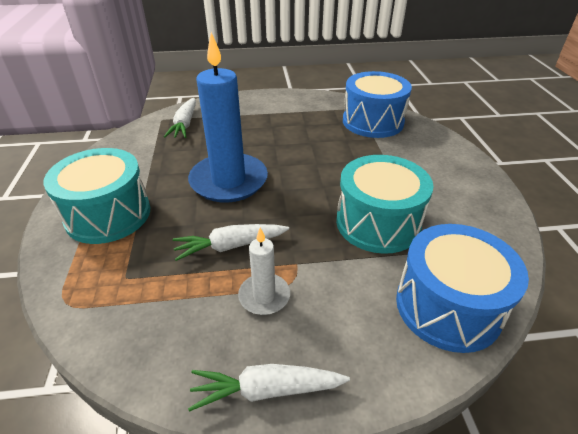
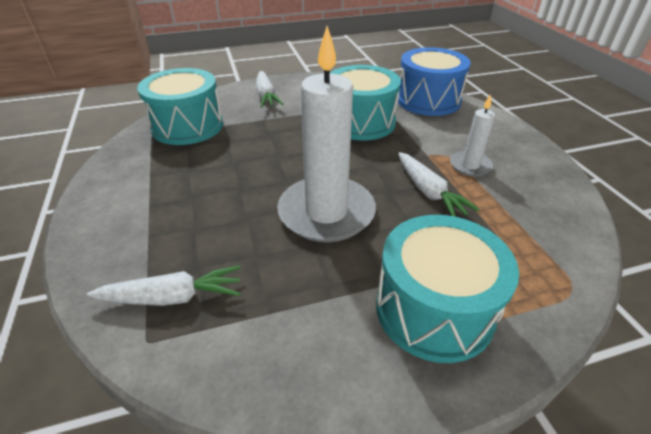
camera: 100 degrees left, 0 degrees up
blue candle [188,32,268,203] -> white candle [277,26,376,242]
white carrot [188,364,350,411] -> white carrot moved to [256,71,283,108]
blue drum [343,71,412,138] -> turquoise drum [137,68,223,145]

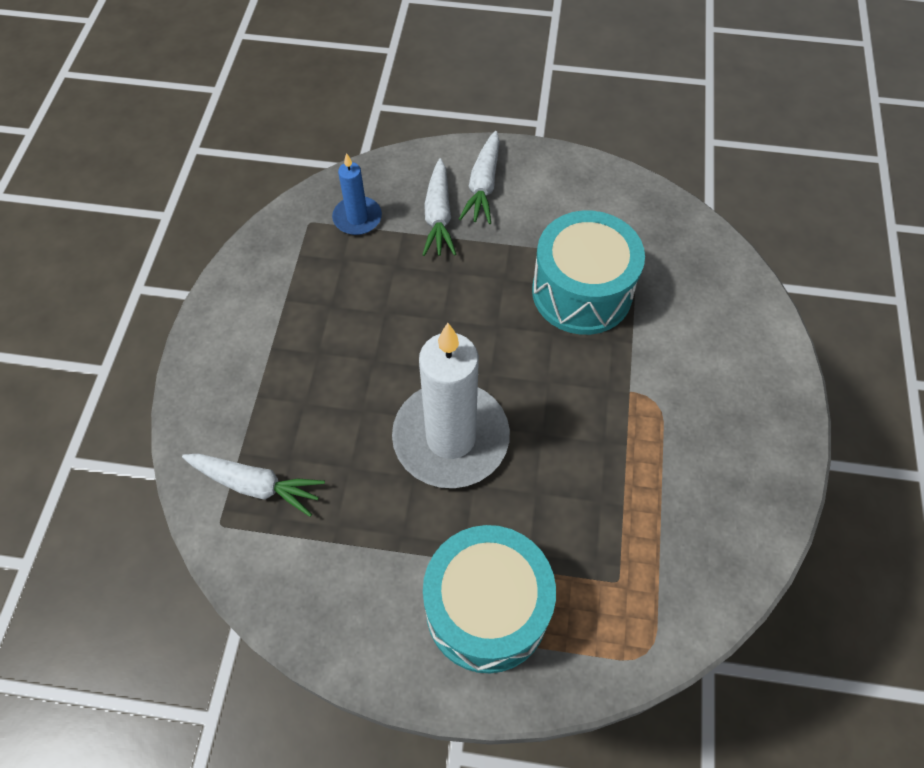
camera: 25 degrees right, 20 degrees up
turquoise drum [137,68,223,145] -> blue candle [332,153,382,235]
blue drum [398,47,471,116] -> none
white carrot [398,152,480,217] -> white carrot moved to [423,158,456,256]
white candle [450,94,495,177] -> none

